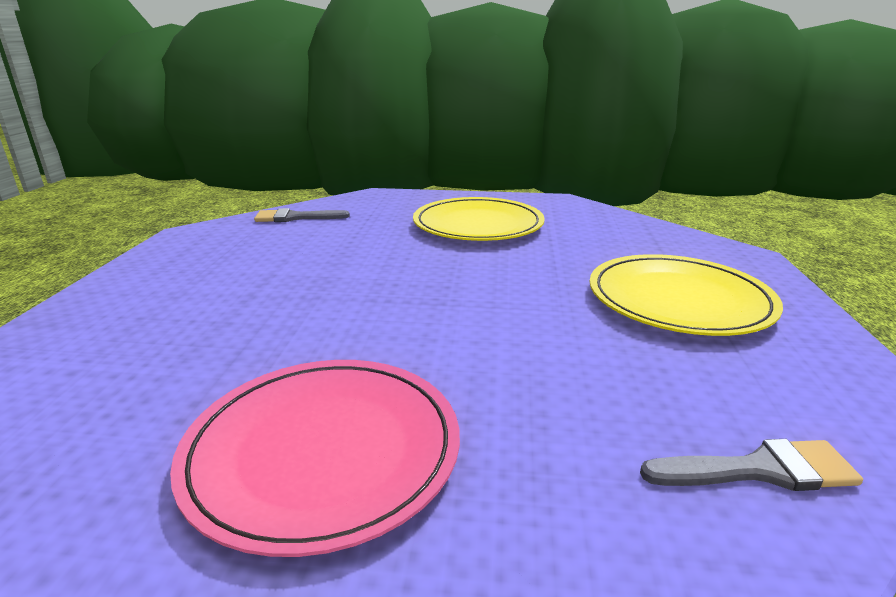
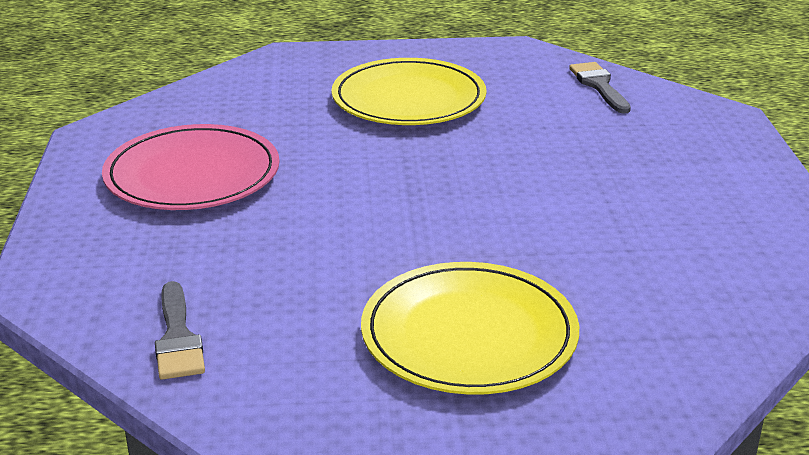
camera: 80 degrees right, 5 degrees up
yellow plate [413,197,545,241] -> yellow plate moved to [331,58,487,125]

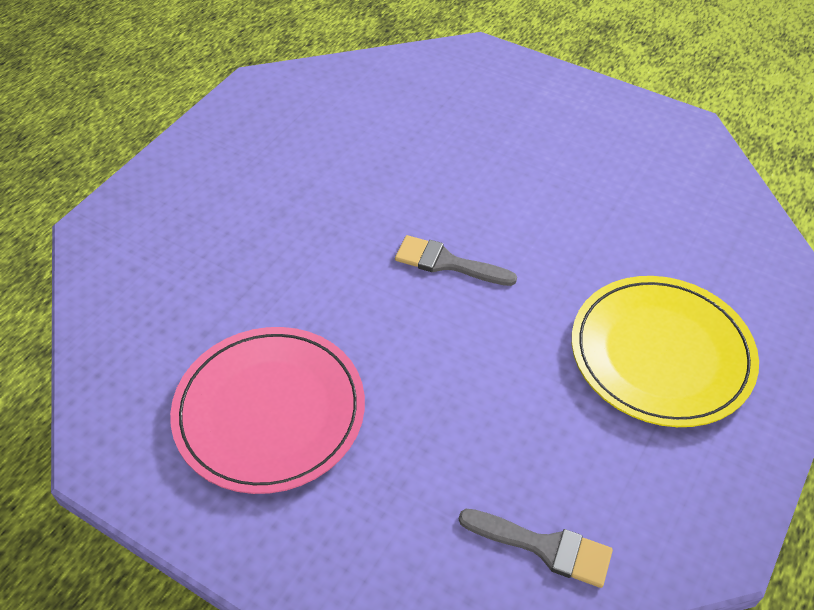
camera: 55 degrees left, 20 degrees up
yellow plate [331,58,487,125] -> none
grey brush [569,62,631,114] -> grey brush moved to [395,235,517,286]

